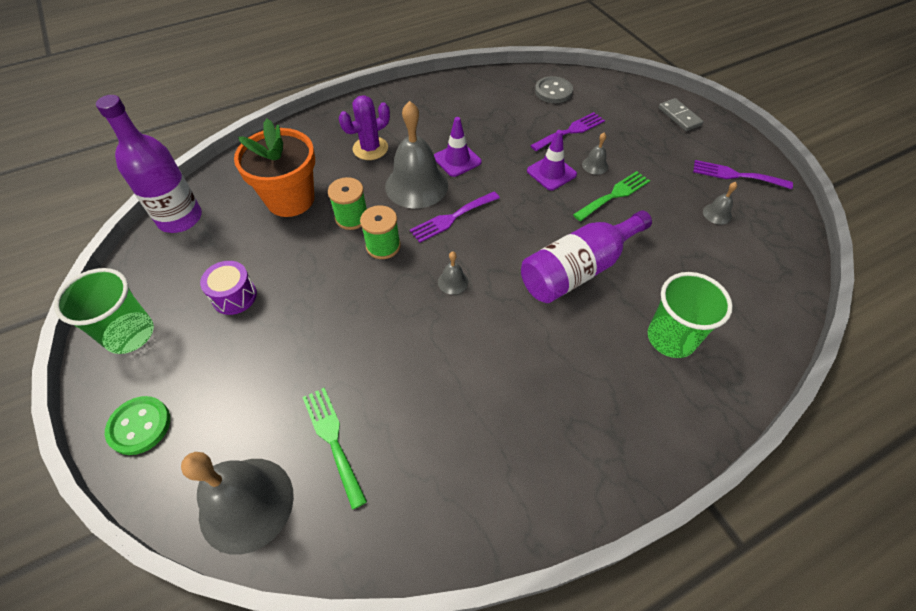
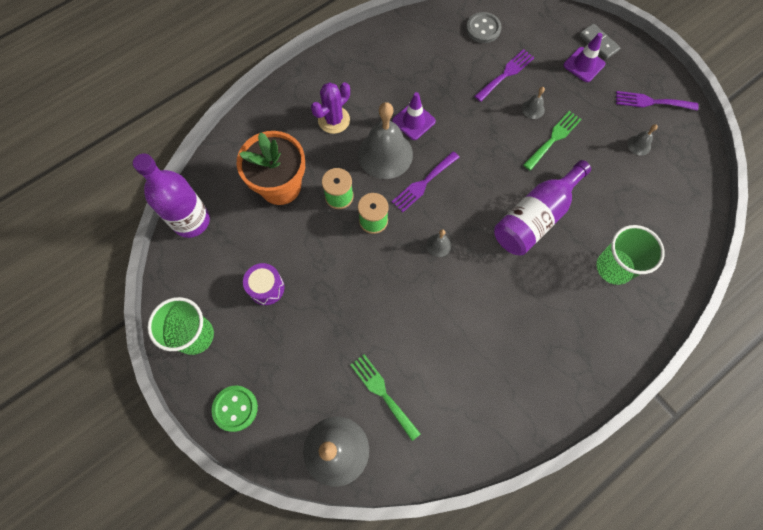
camera: 10 degrees left, 15 degrees up
purple traffic cone [527,130,577,190] -> purple traffic cone moved to [563,33,605,82]

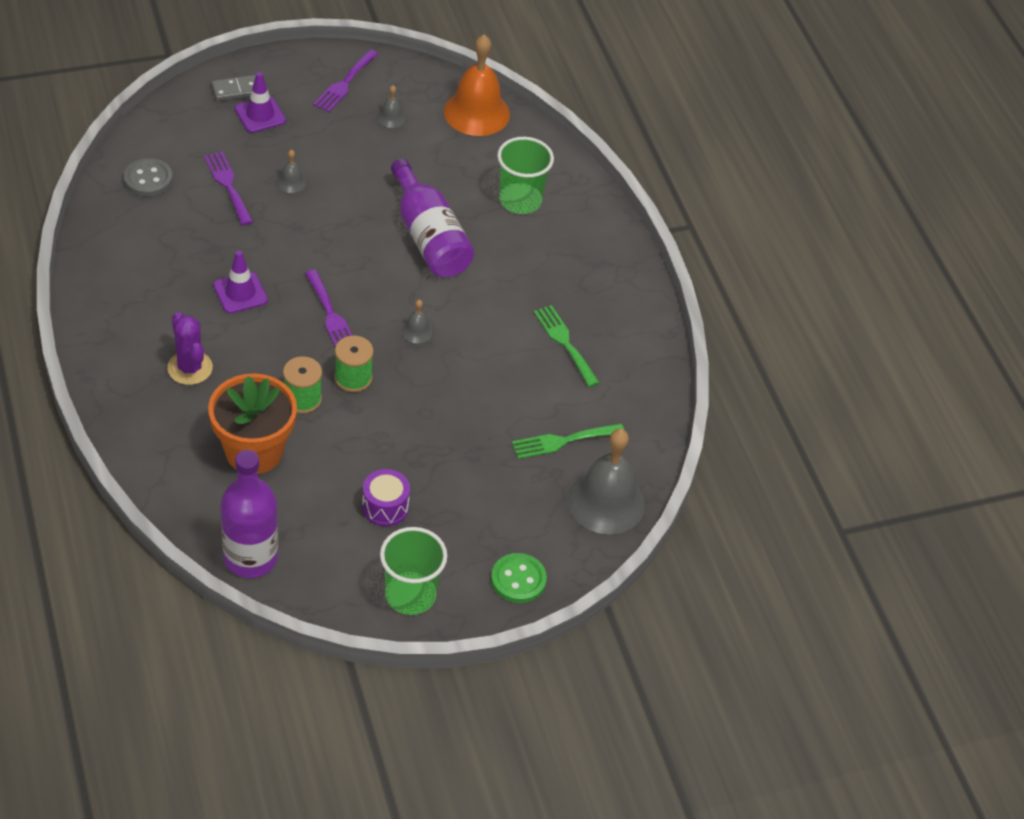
camera: 75 degrees left, 20 degrees down
grey bell [358,102,413,179] -> none
green fork [523,111,582,171] -> green fork moved to [534,305,600,387]
none -> orange bell [444,35,510,136]

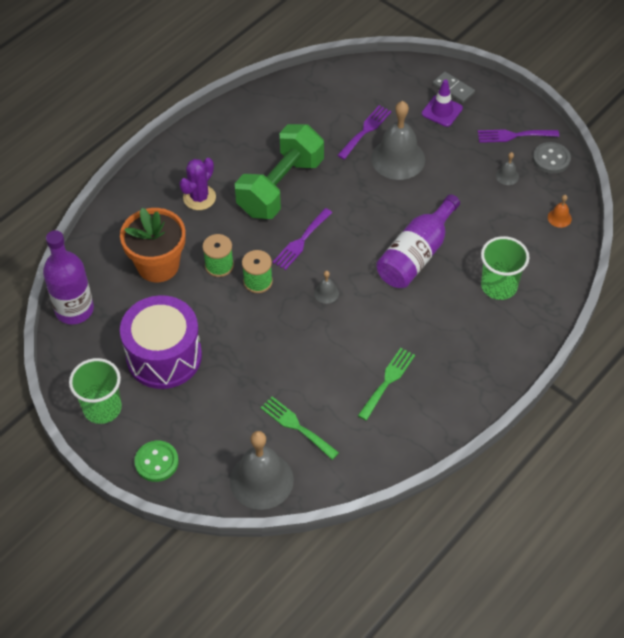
camera: 65 degrees right, 5 degrees up
grey button [124,158,173,196] -> grey button moved to [533,142,571,174]
purple traffic cone [213,251,268,314] -> green dumbbell [235,124,324,219]
grey bell [277,149,307,193] -> grey bell [371,101,425,180], size x2.34
purple drum [362,469,410,526] -> purple drum [120,295,202,389], size x2.12
orange bell [444,35,510,136] -> orange bell [548,195,572,228], size x0.43

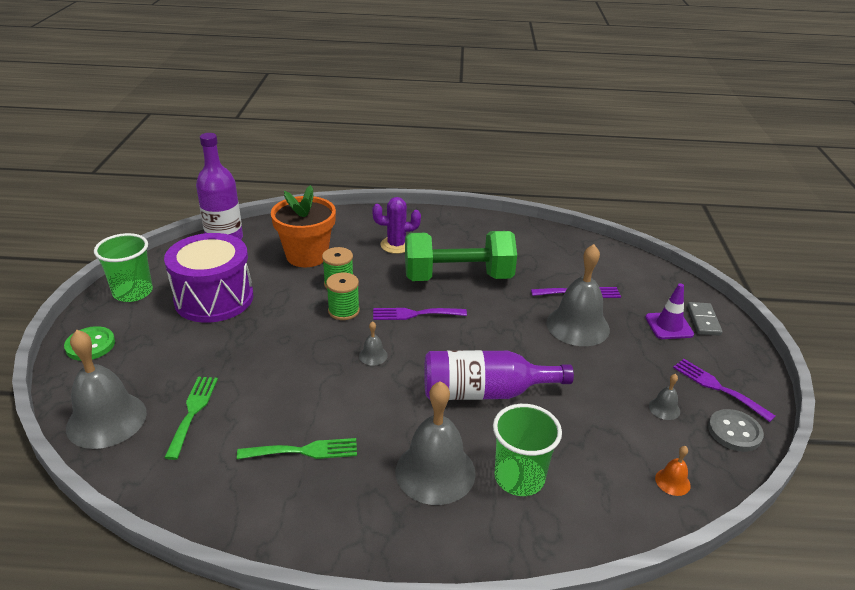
camera: 50 degrees right, 20 degrees down
none -> grey bell [396,381,476,505]

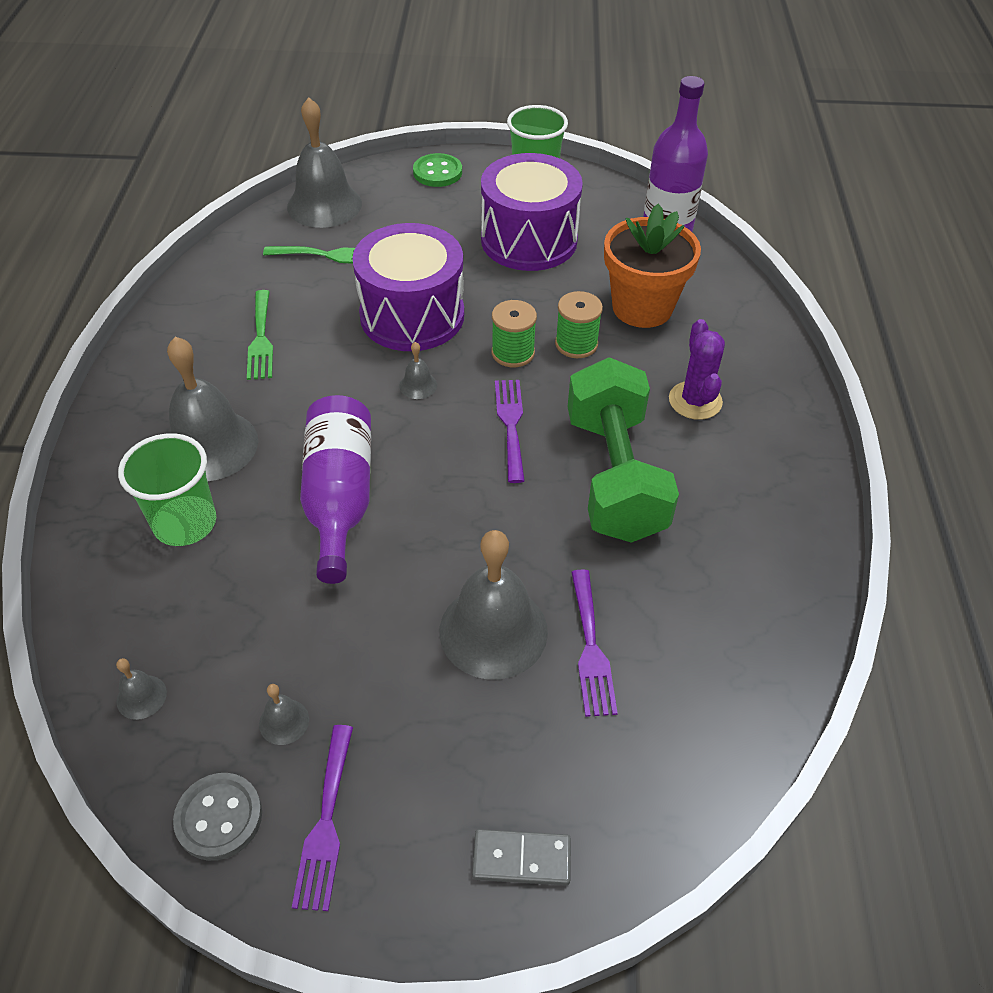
camera: 90 degrees right, 15 degrees up
purple traffic cone [645,283,694,339] -> none
orange bell [655,446,691,496] -> grey bell [116,658,167,720]
purple fork [673,359,776,422] -> purple fork turned 135 degrees clockwise [292,725,353,911]
none -> purple drum [352,223,464,351]

